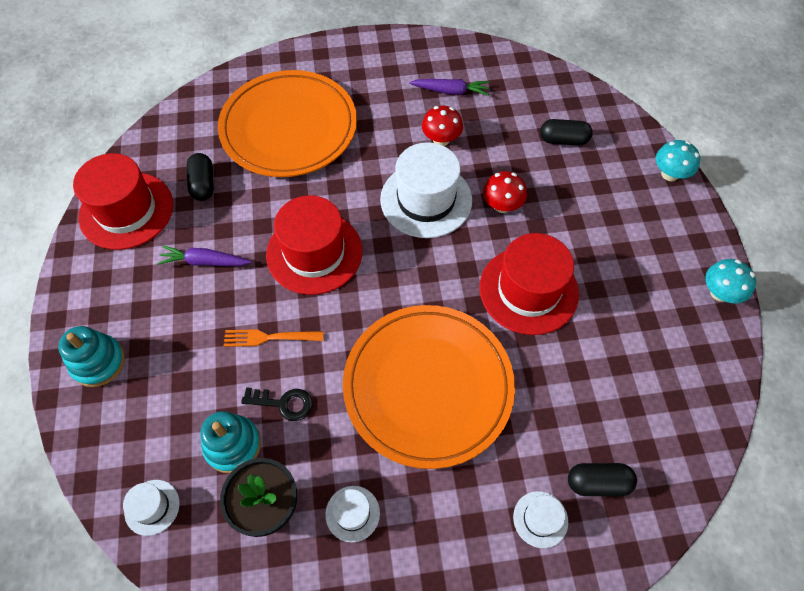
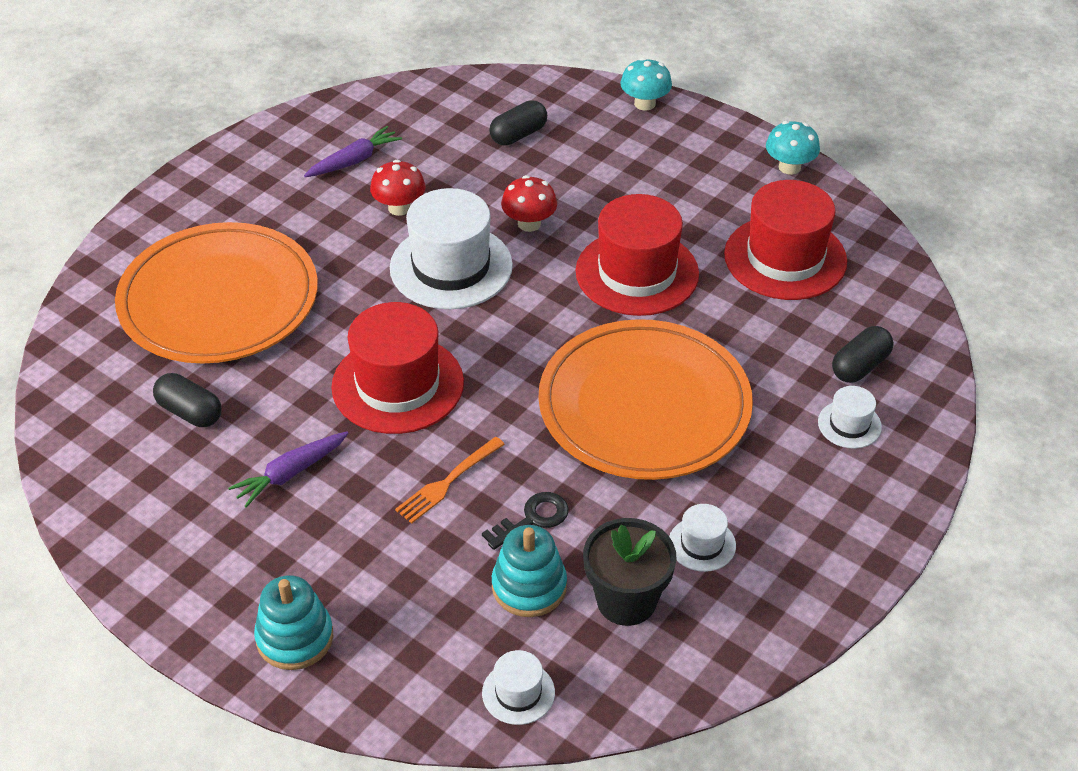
camera: 45 degrees left, 15 degrees down
red hat [73,153,173,250] -> red hat moved to [724,180,847,300]

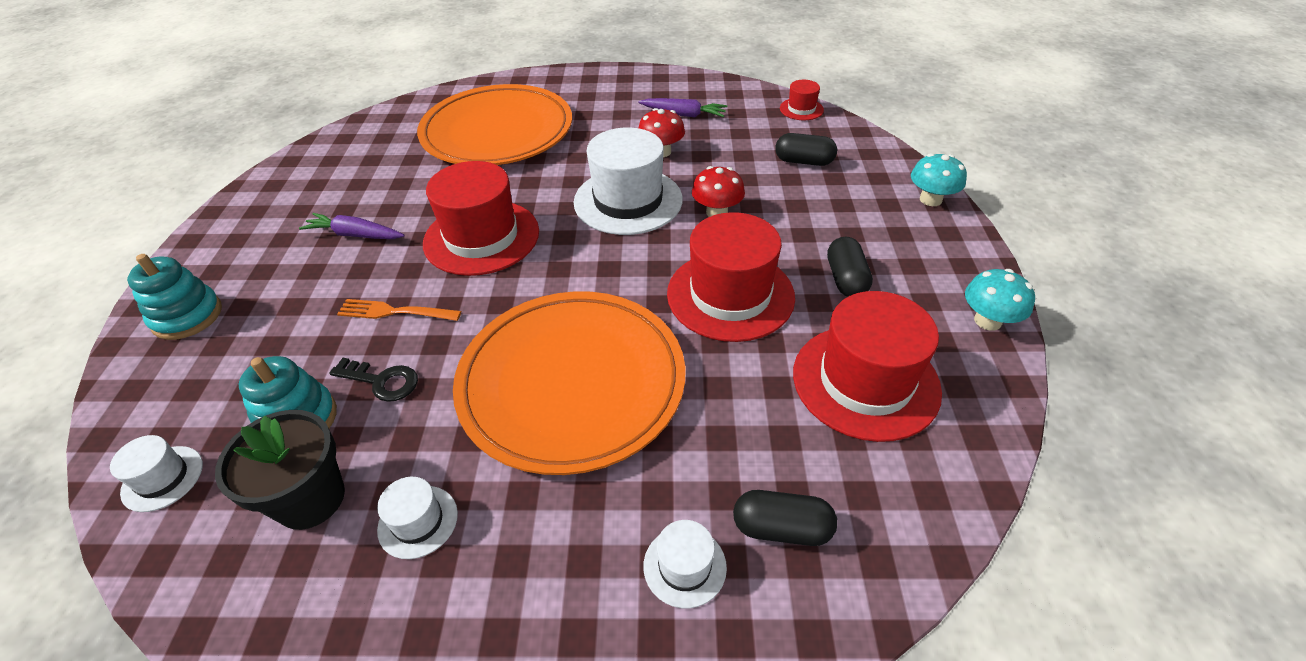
camera: 55 degrees right, 0 degrees up
black capsule [153,373,222,427] -> black capsule moved to [827,237,873,297]
none -> red hat [780,80,824,120]

